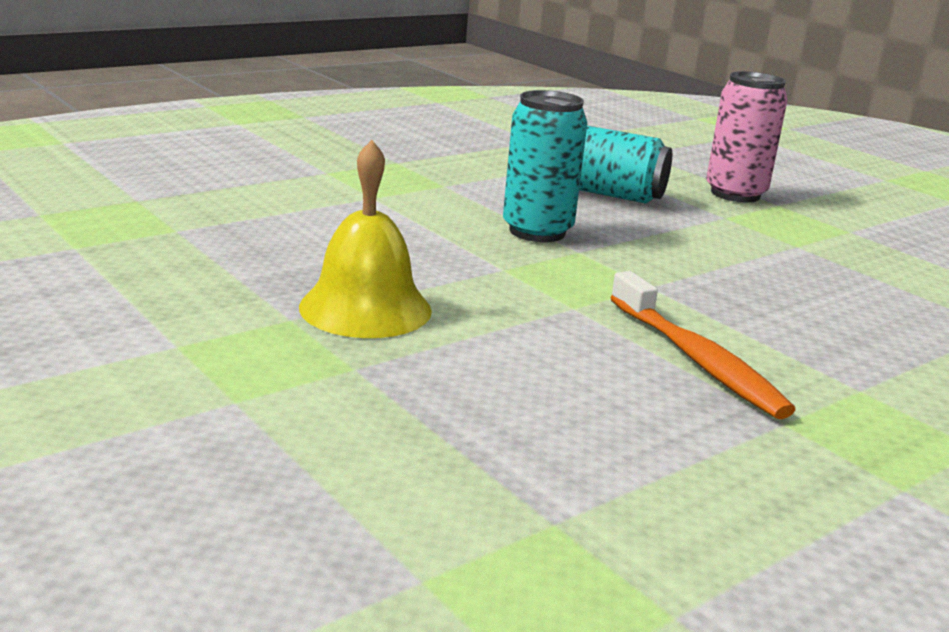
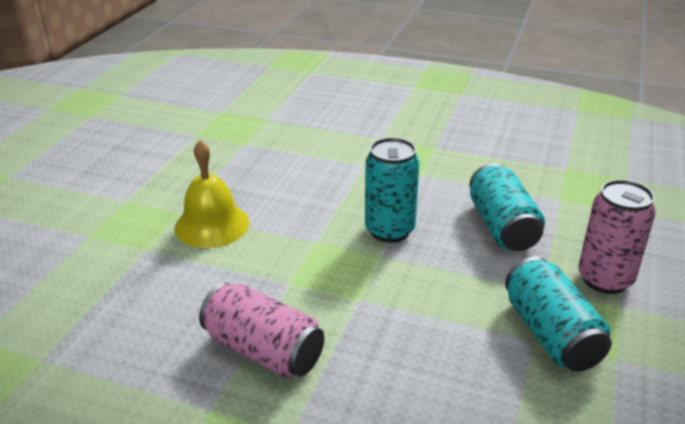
camera: 60 degrees right, 10 degrees up
orange toothbrush [610,271,796,419] -> pink can [199,282,324,378]
none -> turquoise can [505,257,612,372]

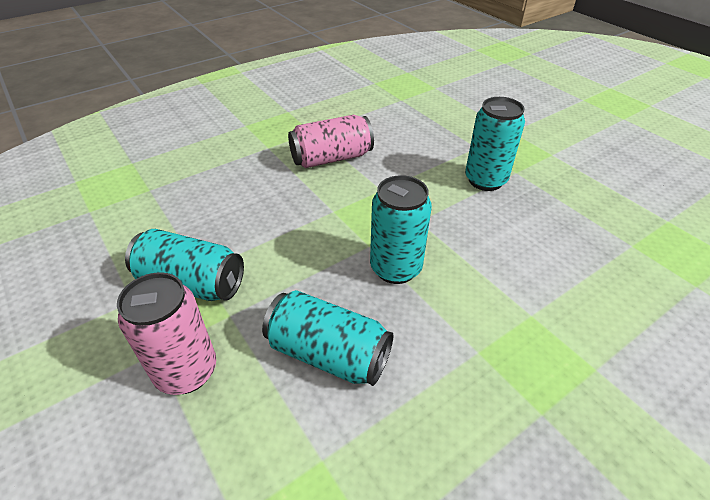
camera: 125 degrees right, 10 degrees up
yellow bell [174,140,249,248] -> turquoise can [465,97,525,191]

